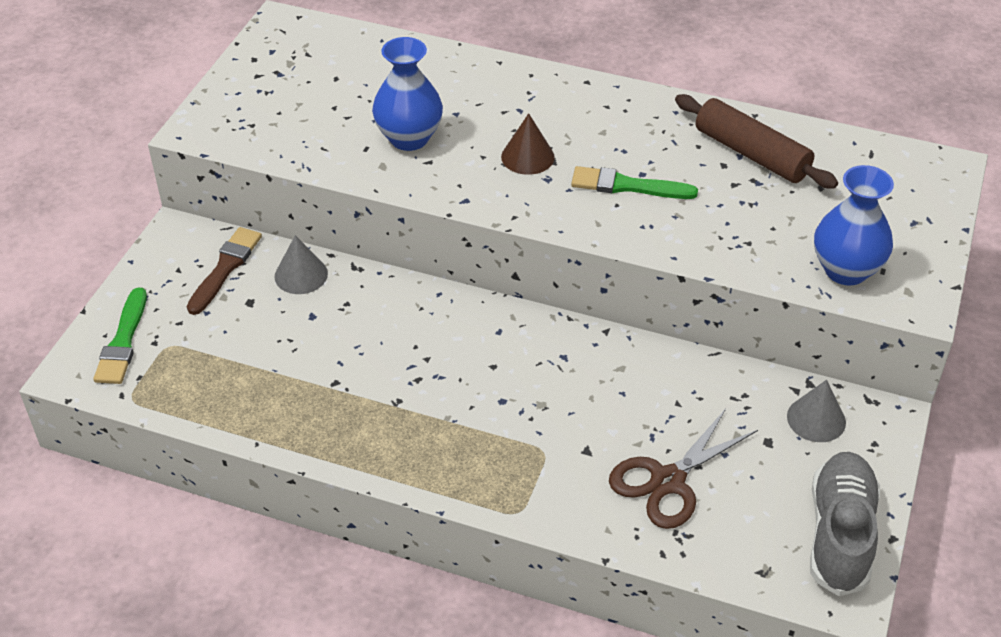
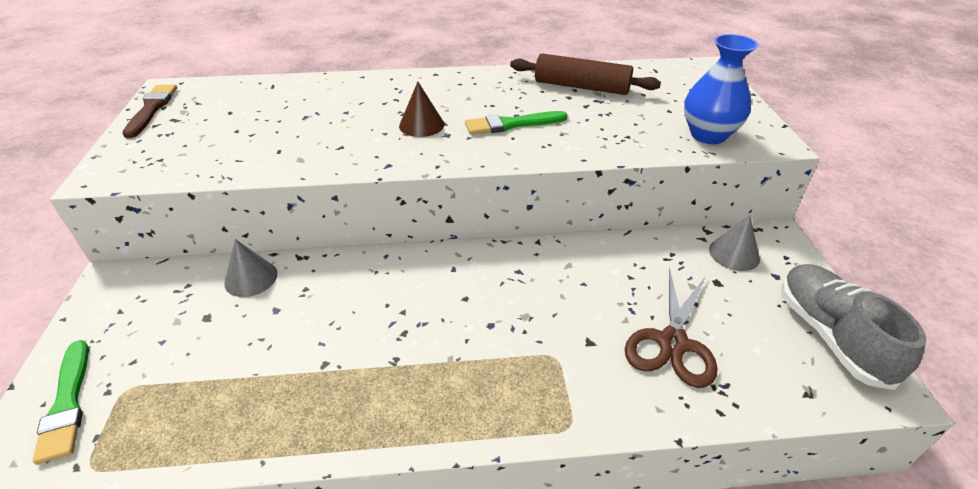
camera: 25 degrees left, 5 degrees down
brown brush [187,227,262,315] -> brown brush moved to [122,85,177,138]
blue vase [372,37,443,151] -> none

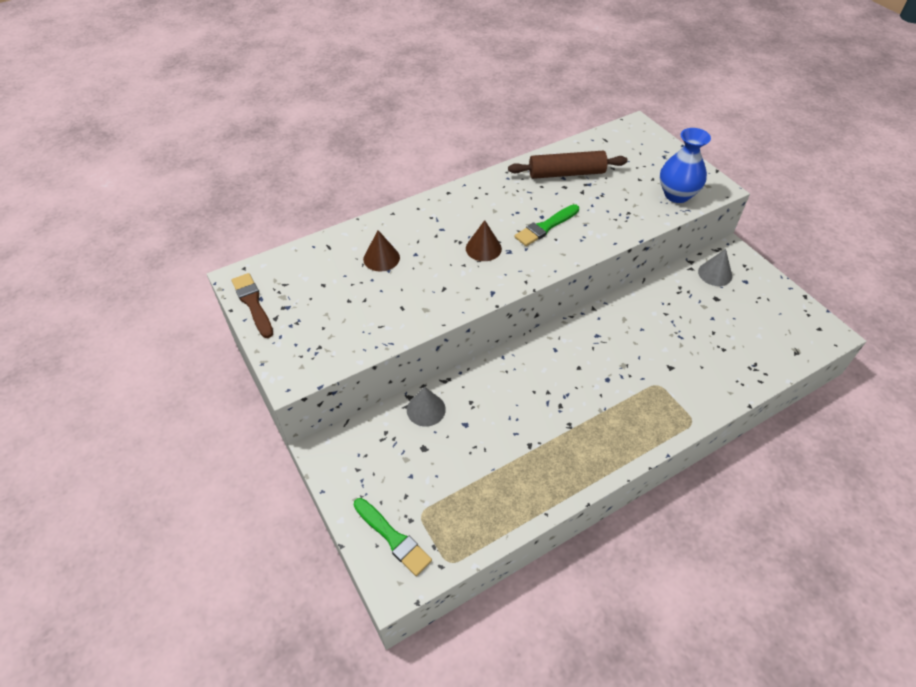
camera: 25 degrees left, 10 degrees up
brown scissors [625,268,718,388] -> none
grey shoe [781,264,927,390] -> none
none -> brown cone [363,230,400,272]

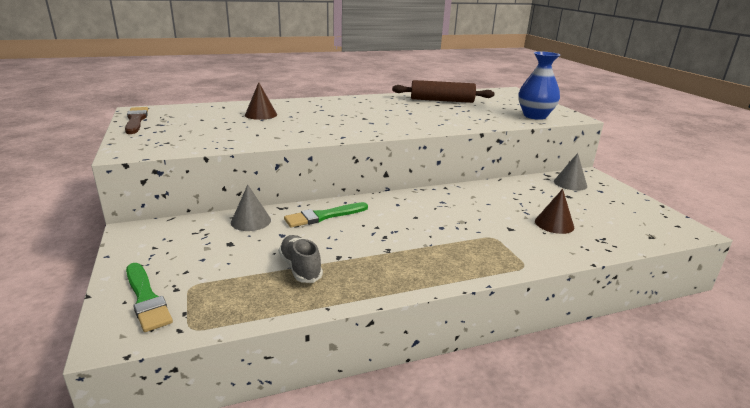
camera: 10 degrees right, 25 degrees down
brown cone [466,220,502,261] -> brown cone moved to [535,189,574,234]
green brush [514,204,579,246] -> green brush moved to [284,202,368,228]
none -> grey shoe [279,235,323,283]

